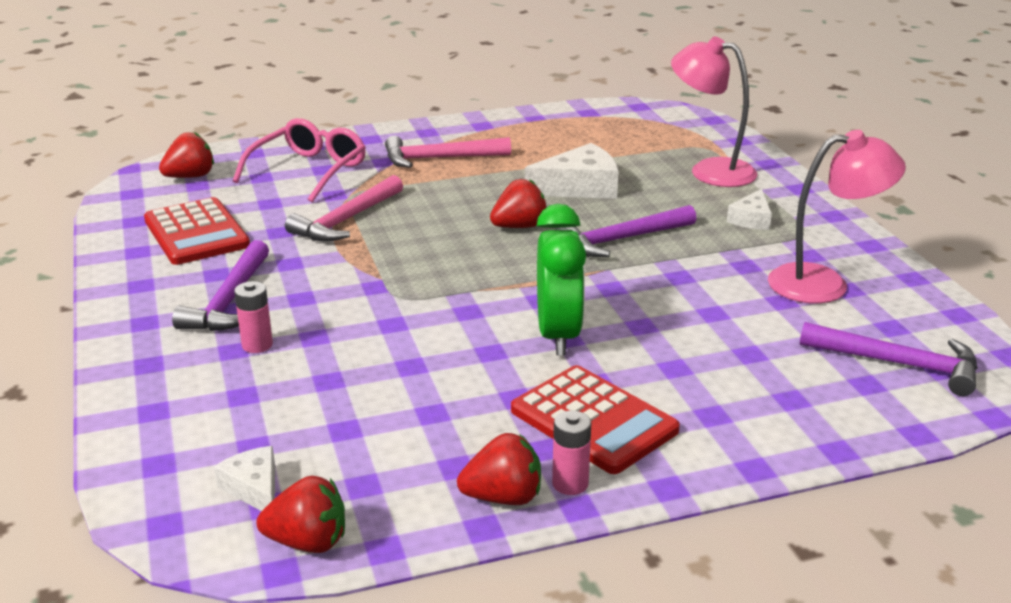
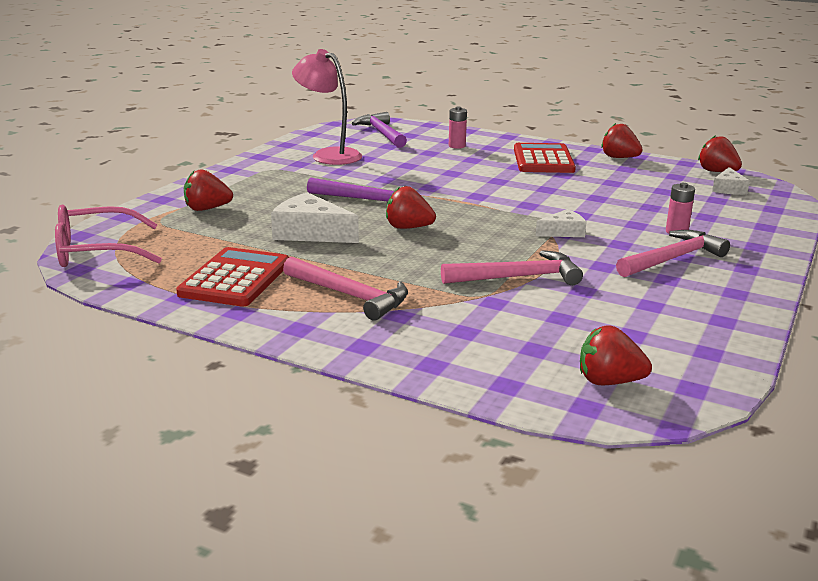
camera: 135 degrees left, 5 degrees down
red calculator [144,197,250,265] -> red calculator moved to [176,247,289,306]
purple hammer [172,240,269,331] -> pink hammer [616,230,730,277]
pink glasses [233,118,366,203] -> pink glasses moved to [55,205,162,267]
green clock [537,204,586,356] -> none
pink battery [552,411,591,495] -> pink battery moved to [449,106,467,149]
pink lamp [671,37,757,187] -> red strawberry [184,169,233,211]
white cheese [727,189,772,230] -> white cheese moved to [536,209,587,237]

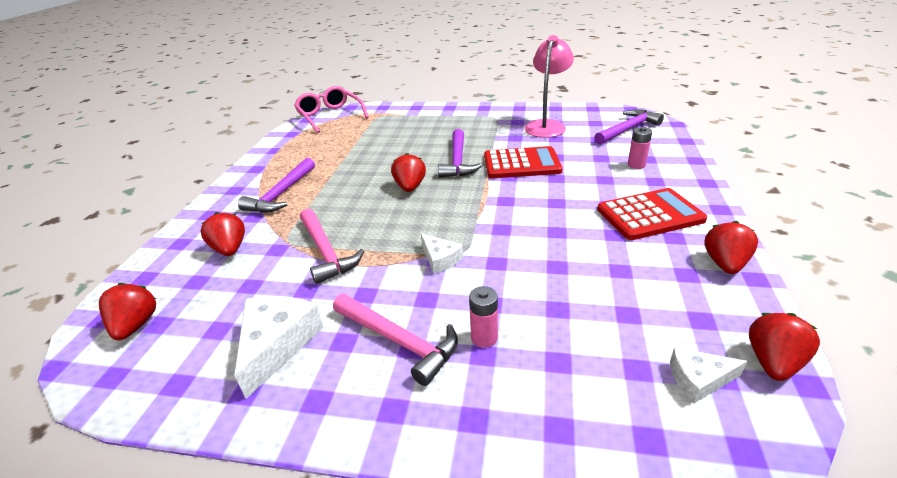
camera: 75 degrees right, 10 degrees up
red calculator [176,247,289,306] -> red calculator moved to [484,146,563,178]
red strawberry [184,169,233,211] -> red strawberry moved to [200,212,245,256]
white cheese [271,192,359,243] -> white cheese moved to [234,296,324,399]
pink hammer [283,257,408,321] -> purple hammer [238,158,315,213]

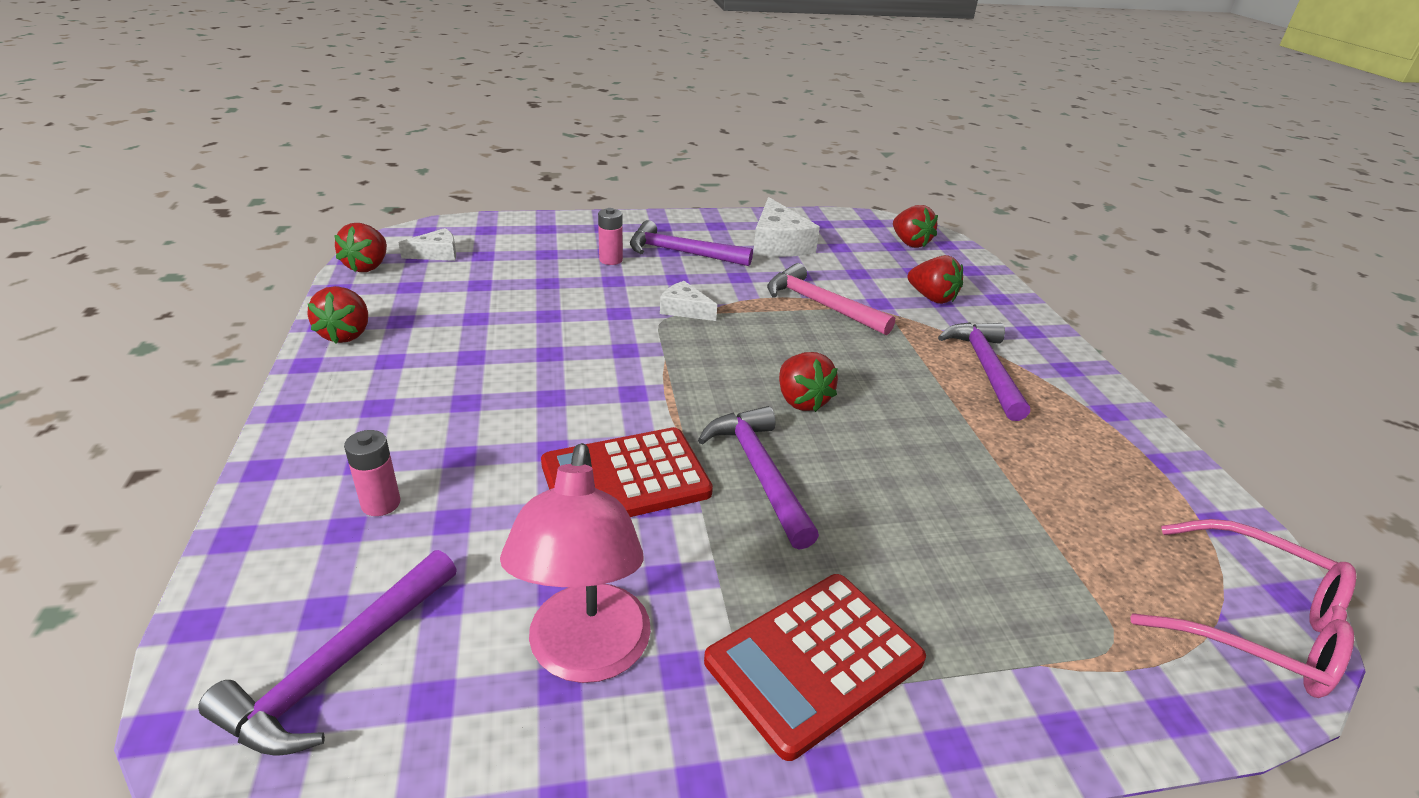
camera: 155 degrees right, 0 degrees up
pink hammer [333,294,458,386] -> purple hammer [630,220,753,266]
red calculator [597,188,707,240] -> red calculator moved to [704,574,926,761]

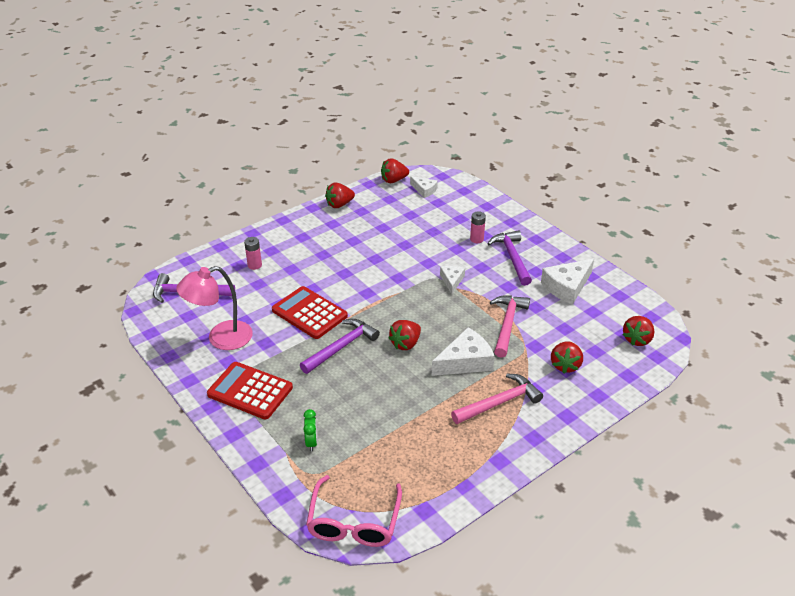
camera: 65 degrees right, 5 degrees up
purple hammer [938,322,1030,421] -> pink hammer [451,374,543,424]
none -> green clock [303,409,317,451]
none -> white cheese [432,327,495,376]

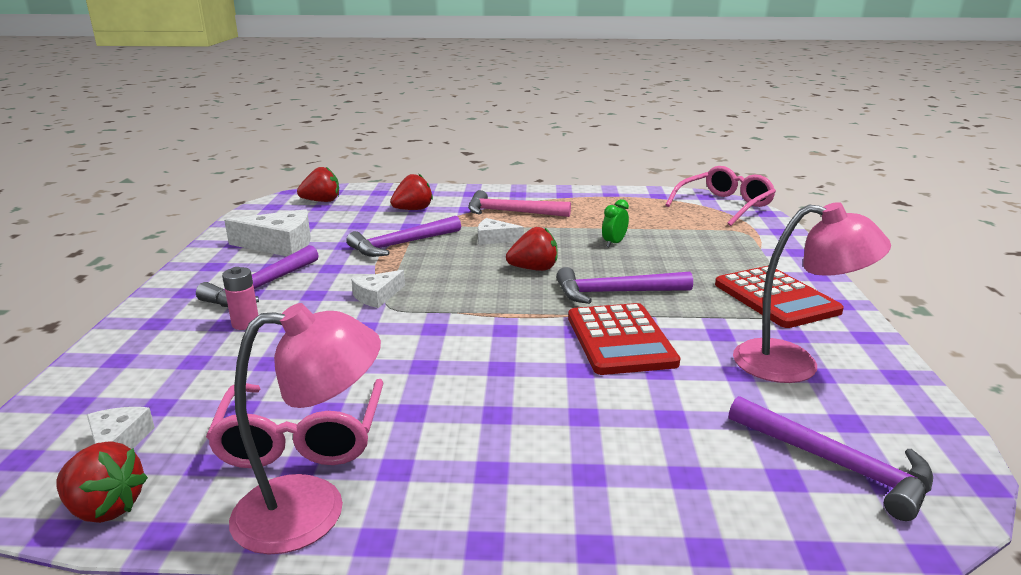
camera: 140 degrees left, 15 degrees down
pink battery [244,237,262,270] -> none
green clock [303,409,317,451] -> green clock moved to [602,199,629,247]
red strawberry [325,183,355,208] -> pink lamp [229,303,381,555]
white cheese [432,327,495,376] -> white cheese [478,218,524,245], size x0.58
pink hammer [490,295,530,358] -> purple hammer [347,216,461,257]
none -> pink glasses [206,379,384,468]

